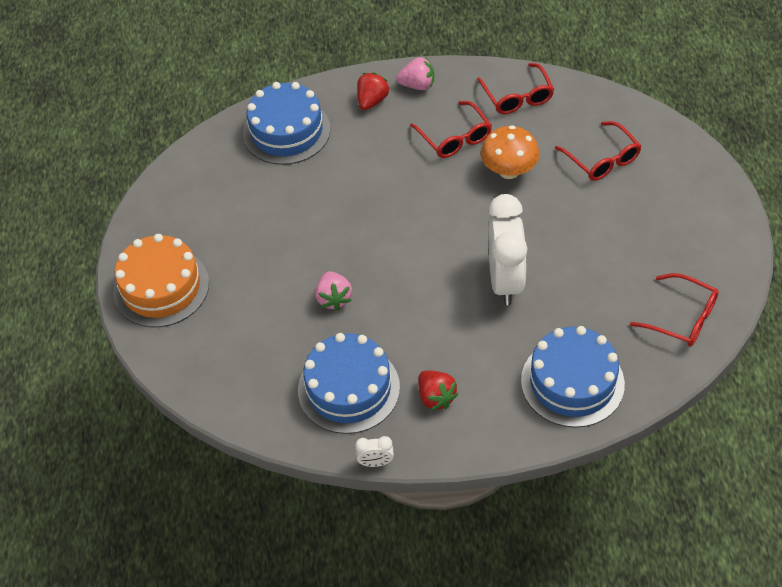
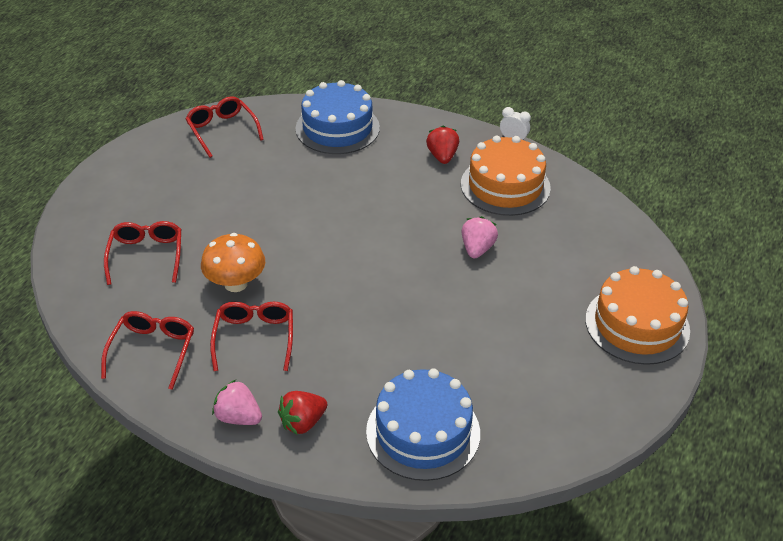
camera: 155 degrees left, 10 degrees down
blue cake [298,333,400,434] -> orange cake [461,136,551,216]
white clock [488,194,527,305] -> none

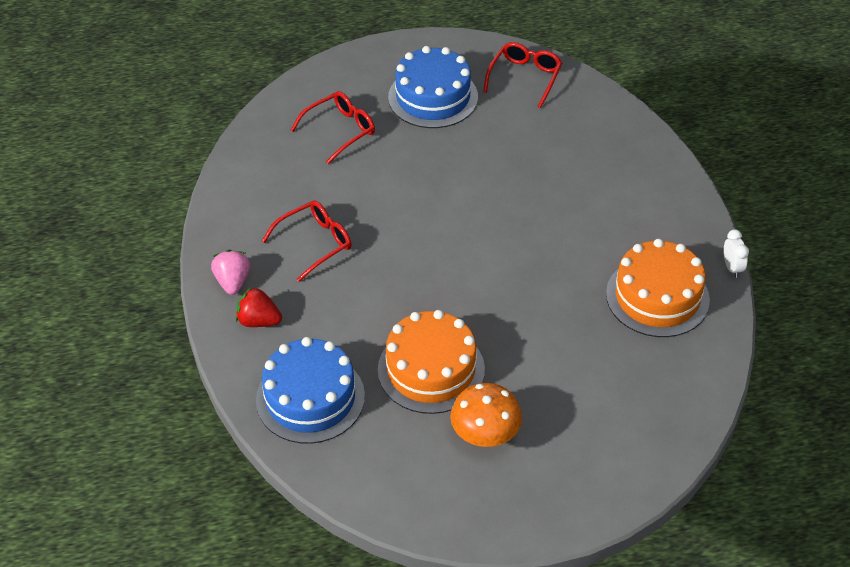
camera: 55 degrees right, 5 degrees up
red glasses [101,311,194,390] -> none
orange mushroom [201,233,265,292] -> orange mushroom moved to [450,383,522,447]
blue cake [296,80,380,154] -> blue cake moved to [388,46,478,128]
red strawberry [426,125,459,164] -> none
pink strawberry [462,216,498,259] -> none
orange cake [585,266,690,365] -> orange cake moved to [378,310,485,414]

